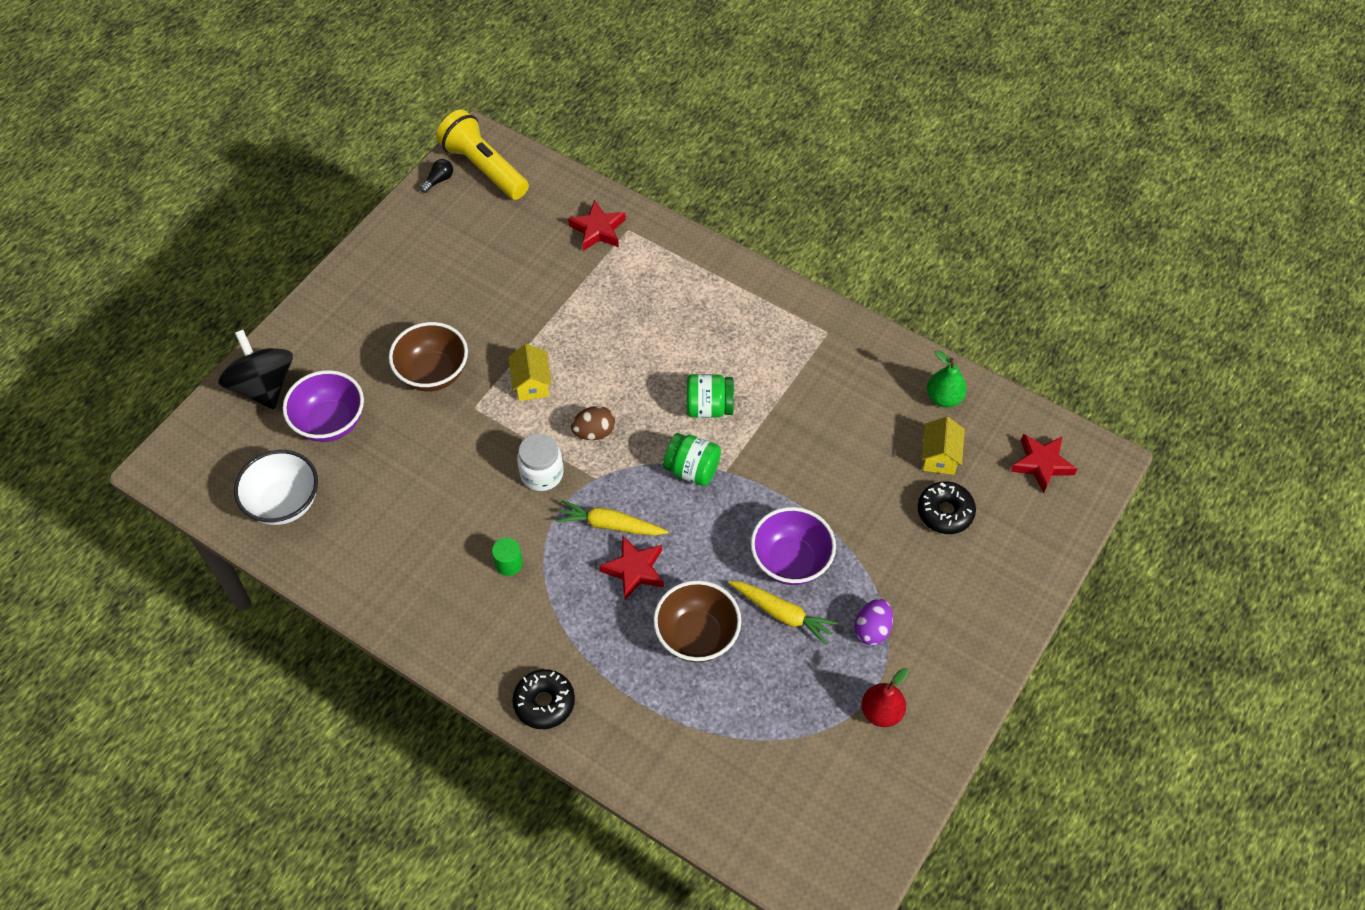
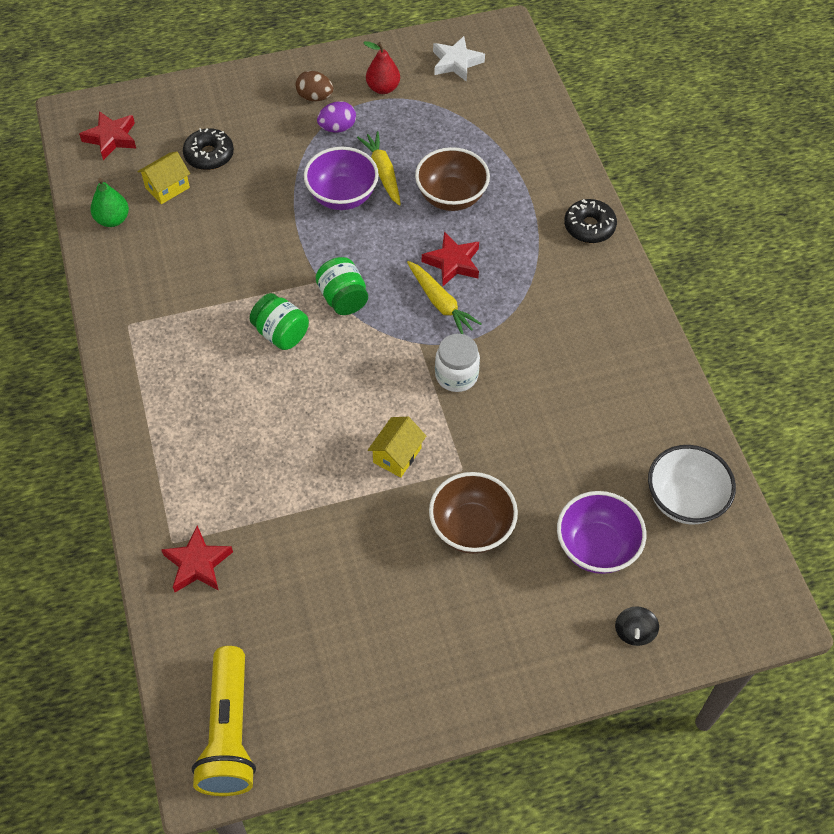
camera: 140 degrees left, 0 degrees up
black spinning top [218,330,293,409] -> black spinning top [615,606,659,646], size x0.48
black light bulb [420,159,453,193] -> none
green cylinder [492,538,523,576] -> none
brown egg [571,406,615,440] -> brown egg moved to [296,71,334,101]
none -> white star [433,36,485,82]

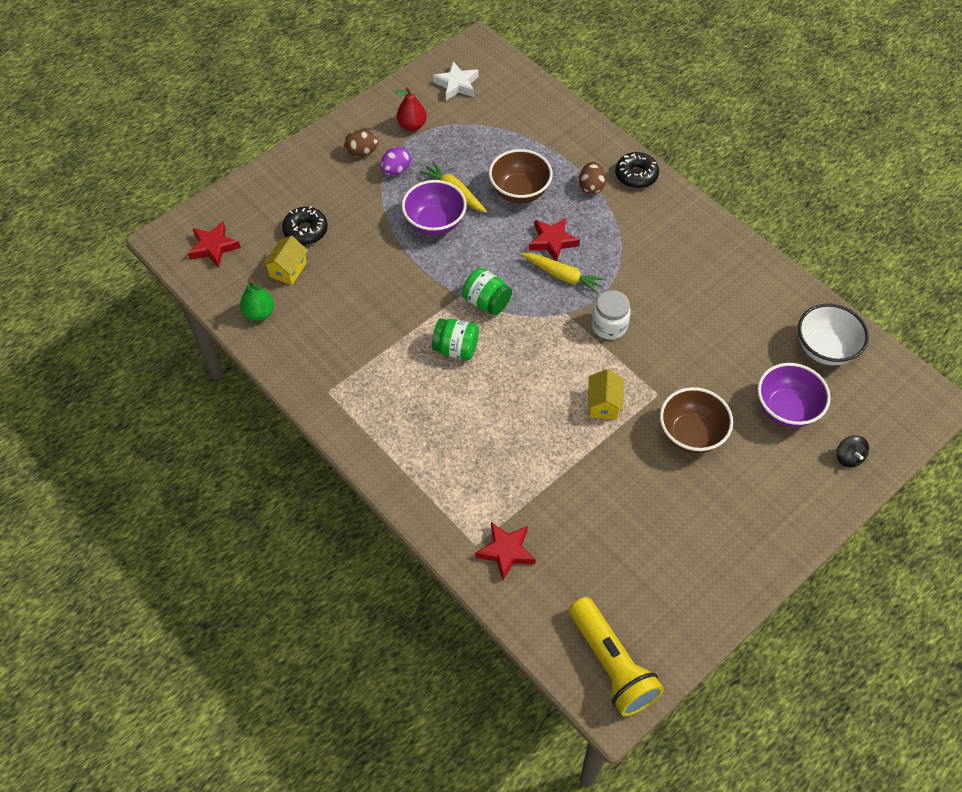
camera: 25 degrees left, 0 degrees up
none -> brown egg [579,161,606,195]

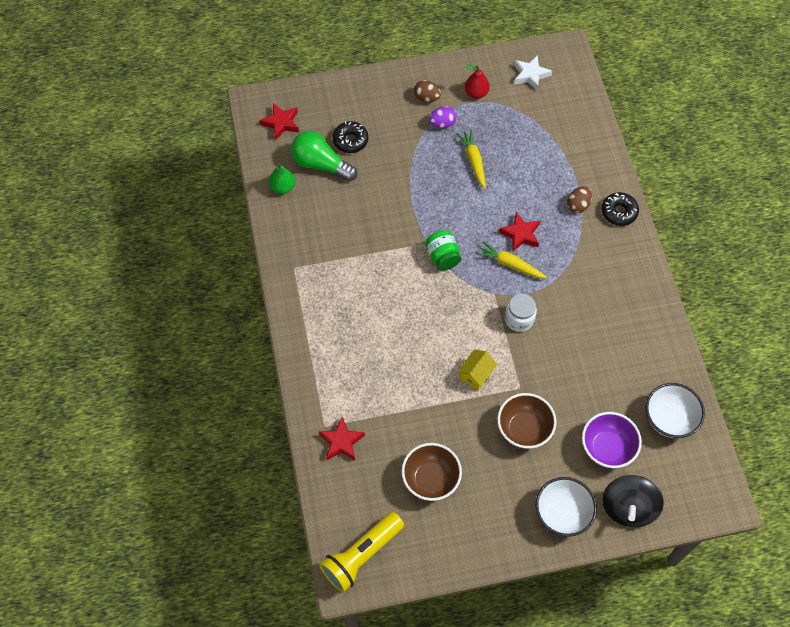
camera: 30 degrees right, 5 degrees up
yellow house [263,236,308,285] -> green light bulb [291,131,357,182]
purple bowl [402,180,467,236] -> none
green jar [432,318,479,360] -> none
brown bowl [489,149,553,203] -> brown bowl moved to [402,443,462,501]
yellow carrot [521,253,606,294] -> yellow carrot turned 150 degrees clockwise [476,241,547,278]
yellow flashlight [569,597,664,717] -> yellow flashlight turned 45 degrees clockwise [319,512,404,593]
black spinning top [837,435,869,468] -> black spinning top [602,475,664,528], size x2.08
none -> white bowl [536,477,597,537]

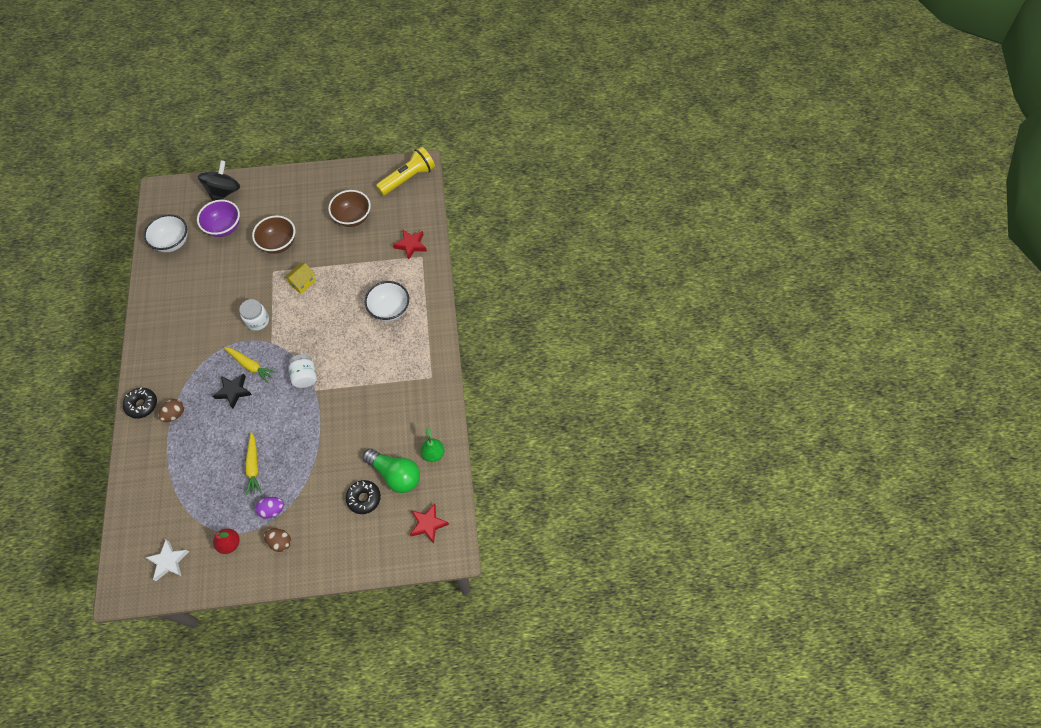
camera: 175 degrees left, 0 degrees up
green jar [425,230,461,271] -> white jar [289,354,317,388]
red star [499,212,540,252] -> black star [213,373,252,409]
white bowl [536,477,597,537] -> white bowl moved to [364,281,409,321]

